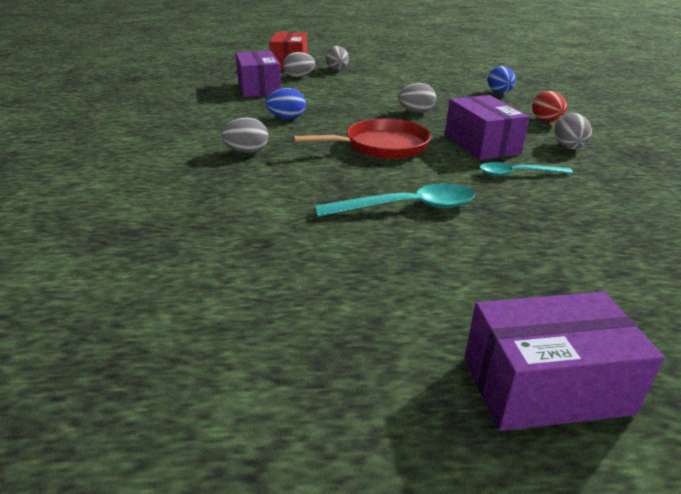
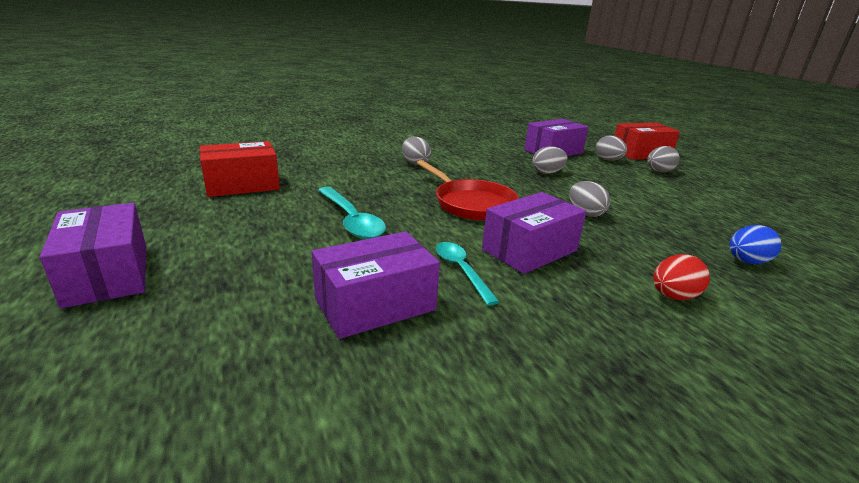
camera: 70 degrees right, 5 degrees down
blue egg [266,88,306,119] -> none
grey egg [554,113,592,149] -> grey egg moved to [532,146,568,174]
none -> red box [200,141,280,197]
none -> purple box [312,231,440,339]

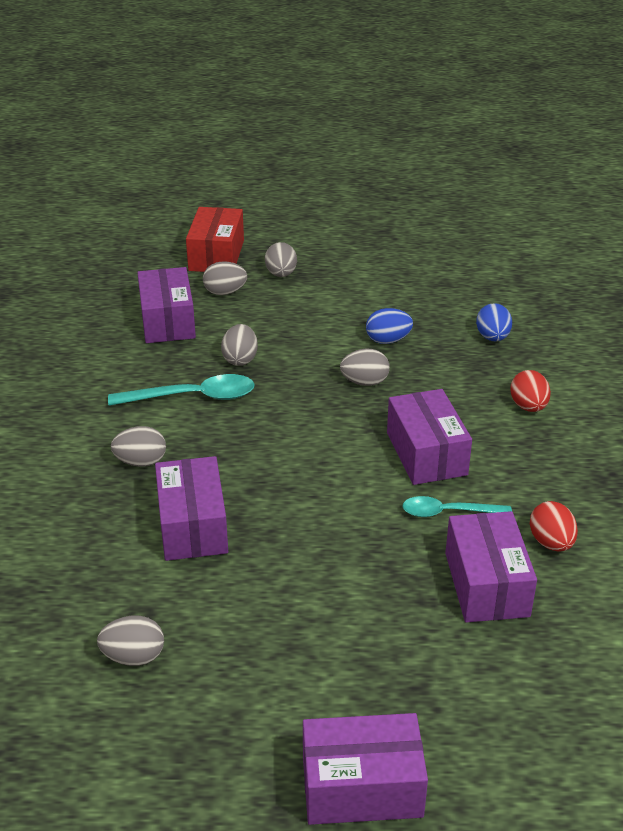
camera: 65 degrees left, 10 degrees up
red box [200,141,280,197] -> grey egg [97,616,164,666]
turquoise spoon [318,187,386,239] -> turquoise spoon moved to [108,374,255,406]
red pan [417,160,519,221] -> none
none -> purple box [155,456,228,561]
none -> blue egg [366,308,413,344]
none -> red egg [530,501,578,552]

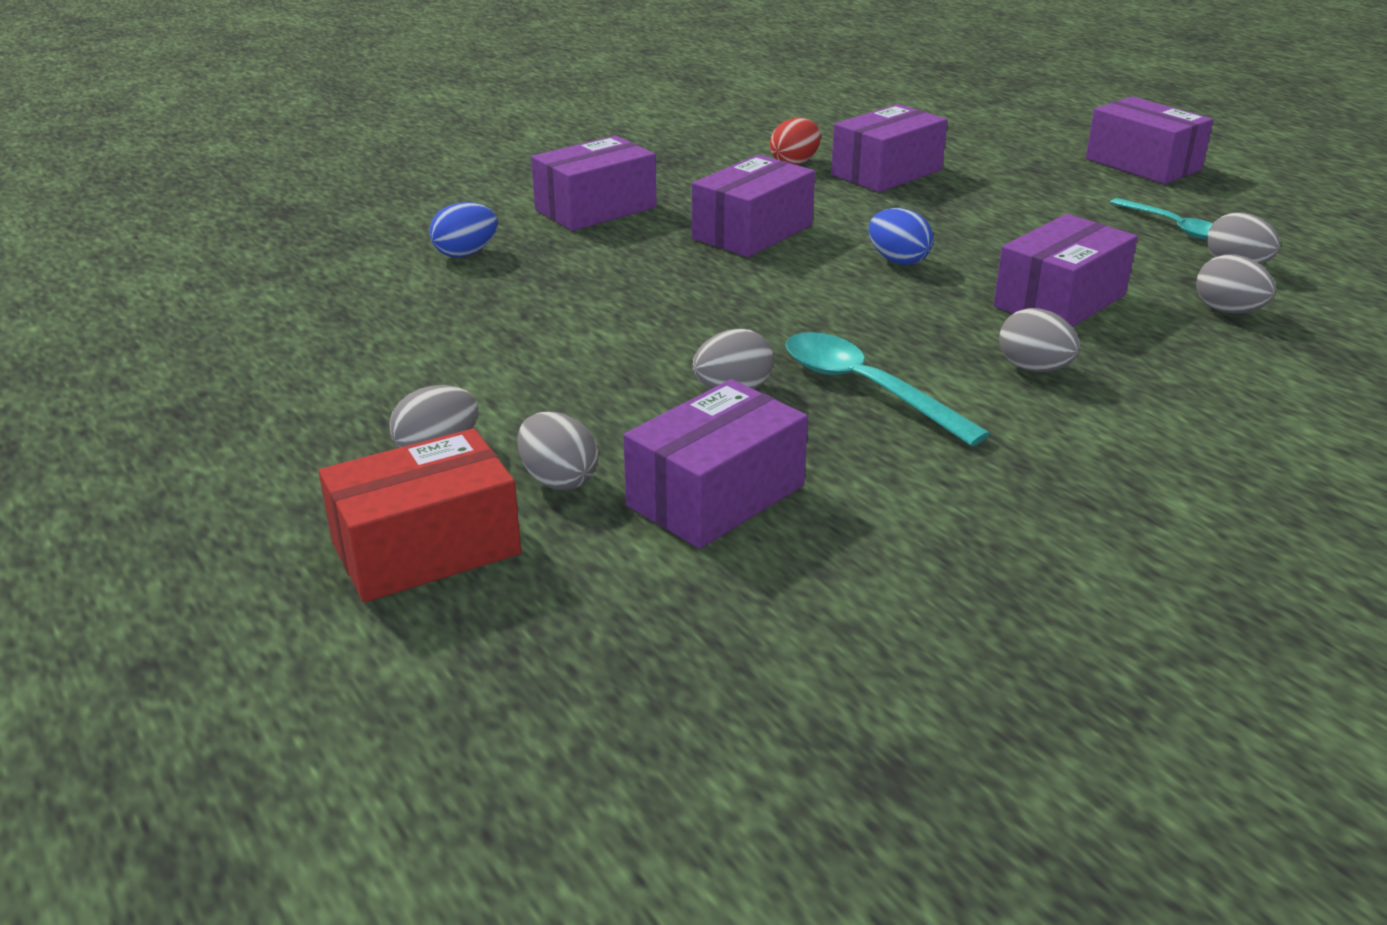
camera: 125 degrees left, 5 degrees down
grey egg [340,349,390,386] -> grey egg moved to [1196,254,1276,314]
blue egg [366,308,413,344] -> blue egg moved to [869,208,933,265]
turquoise spoon [402,496,512,517] -> turquoise spoon moved to [1110,198,1213,239]
red egg [510,370,551,412] -> purple box [531,135,656,231]

